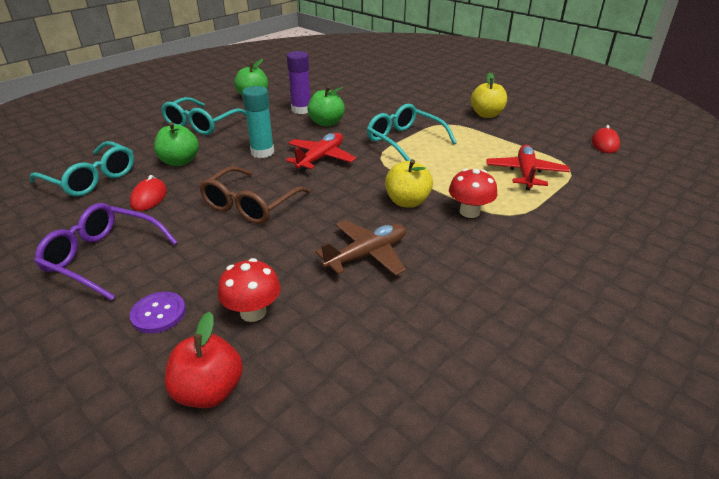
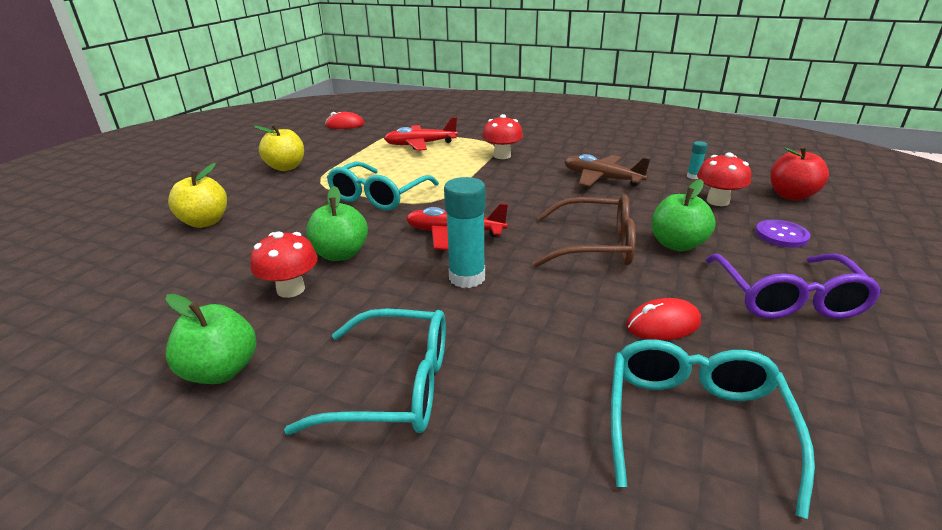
camera: 110 degrees left, 5 degrees down
green apple [154,122,199,166] -> green apple moved to [652,179,716,251]
purple glue stick [287,51,310,114] -> red mushroom [250,231,318,298]
yellow apple [385,159,433,208] -> yellow apple moved to [168,163,227,228]
none -> turquoise glue stick [687,141,707,179]

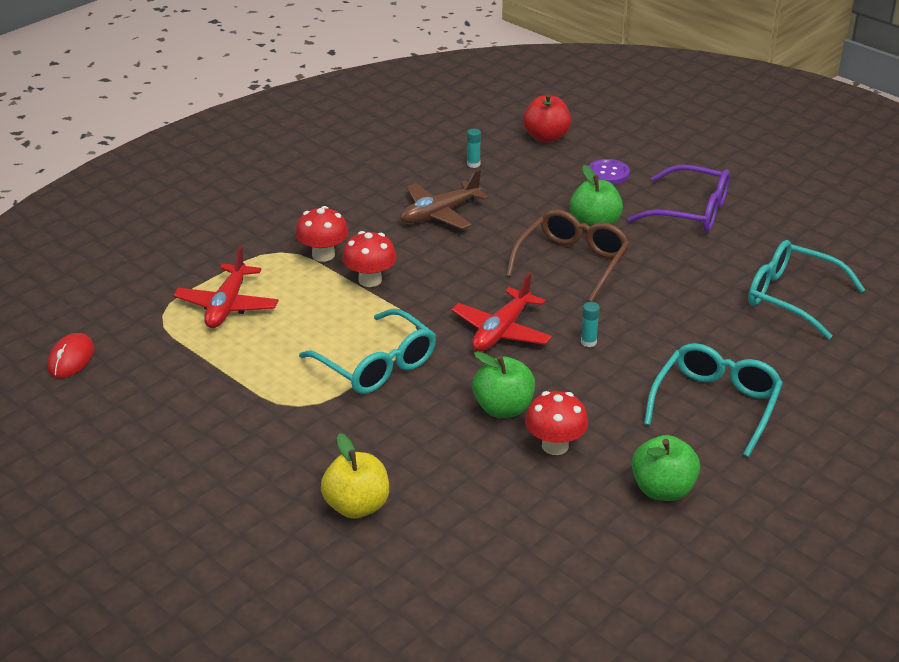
camera: 70 degrees left, 5 degrees up
yellow apple [254,124,304,171] -> none
turquoise glue stick [444,177,486,288] -> turquoise glue stick [581,302,600,347], size x0.47
red mouse [626,298,701,341] -> none
red mushroom [697,152,751,206] -> red mushroom moved to [342,231,396,287]

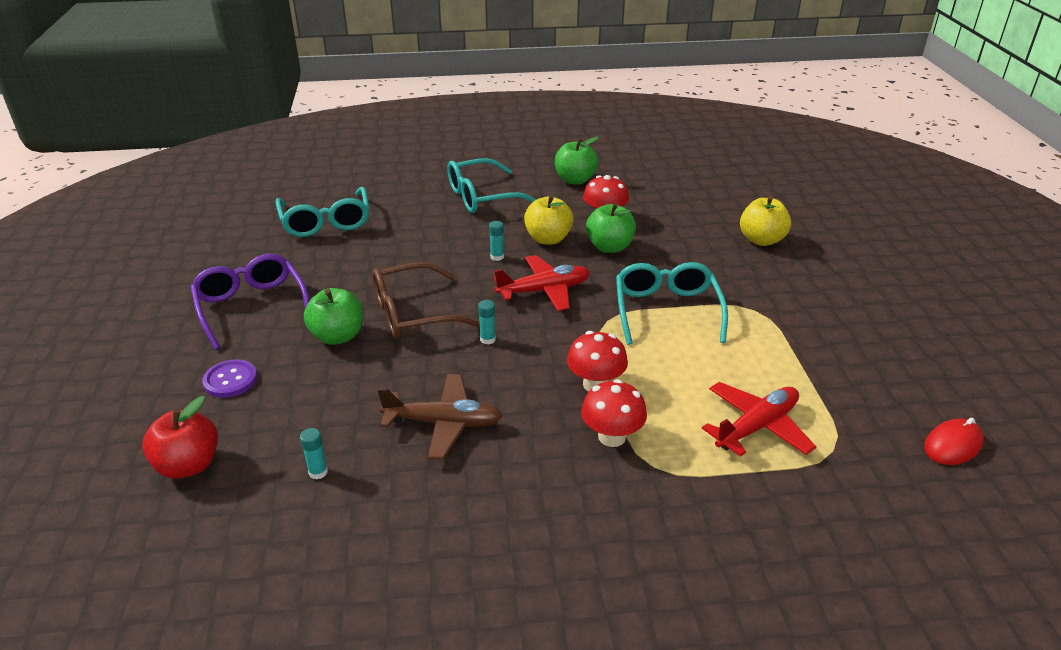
camera: 140 degrees left, 0 degrees up
none -> turquoise glue stick [478,300,496,344]
none -> yellow apple [524,195,574,245]

